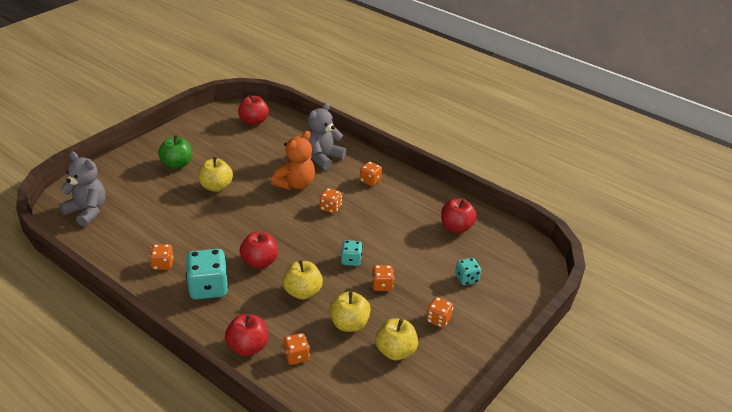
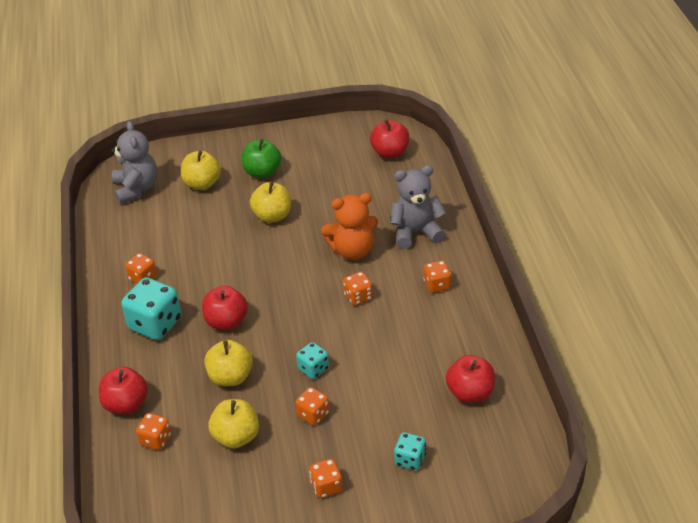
camera: 45 degrees right, 5 degrees up
yellow apple [375,318,418,360] -> yellow apple moved to [181,150,221,190]

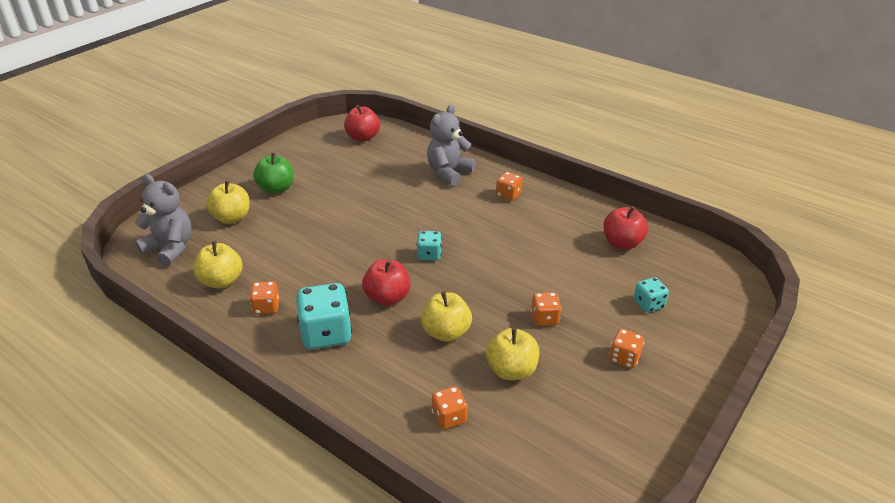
camera: 45 degrees left, 5 degrees down
red apple [99,367,148,414] -> none
yellow apple [250,181,291,223] -> yellow apple moved to [194,241,243,289]
turquoise dice [296,342,329,379] -> turquoise dice moved to [417,231,442,261]
orange teddy bear [321,193,378,260] -> none
orange dice [343,272,373,305] -> none

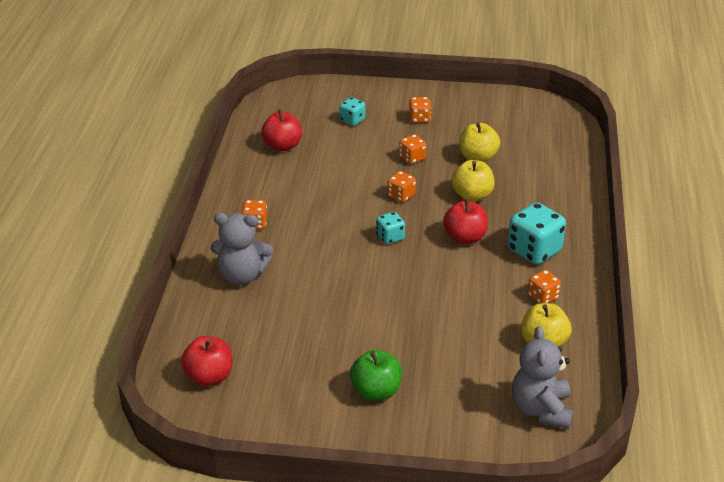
camera: 120 degrees left, 0 degrees up
yellow apple [206,181,250,224] -> none
orange dice [432,386,468,429] -> orange dice moved to [387,171,416,202]

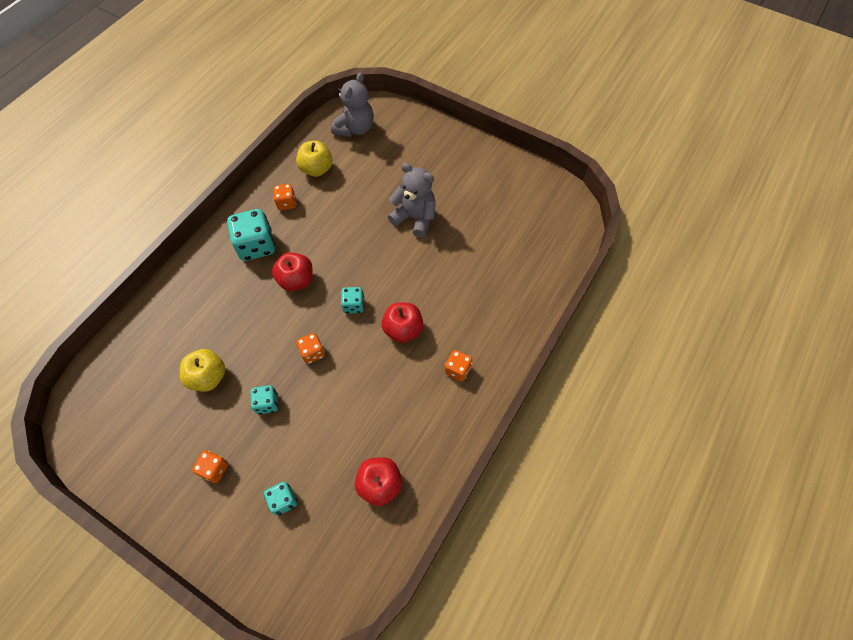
camera: 155 degrees left, 25 degrees up
red apple [181,336,232,386] -> red apple moved to [382,302,424,343]
grey teddy bear [211,213,273,285] -> grey teddy bear moved to [388,163,436,238]
green apple [350,350,402,401] -> none
orange dice [399,134,427,164] -> turquoise dice [251,385,278,414]
yellow apple [452,160,495,202] -> none

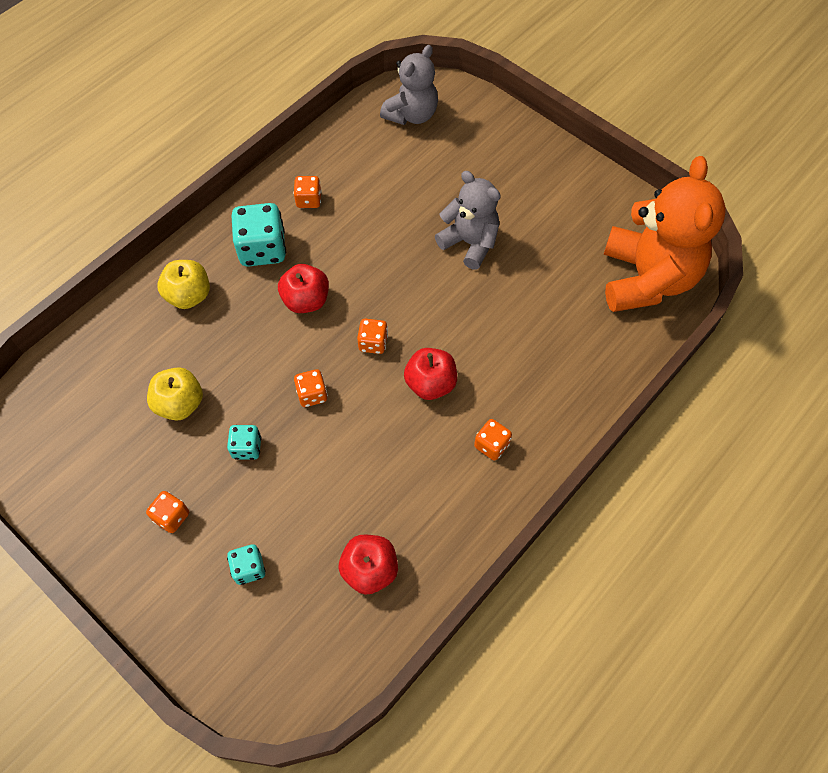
camera: 10 degrees right, 0 degrees up
yellow apple [296,141,333,177] -> yellow apple moved to [157,260,210,309]
turquoise dice [341,287,364,313] -> orange dice [357,319,388,354]
none -> orange teddy bear [604,156,726,312]

